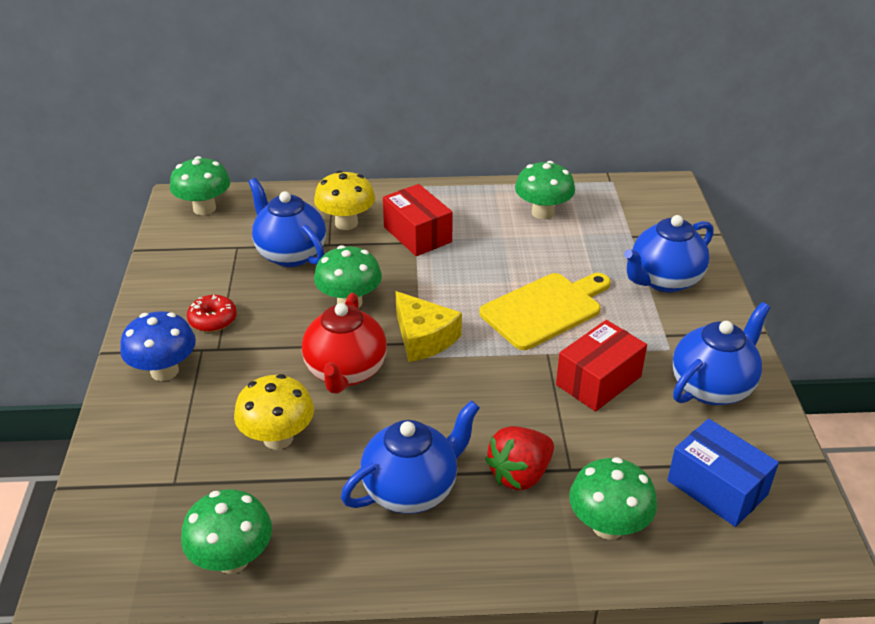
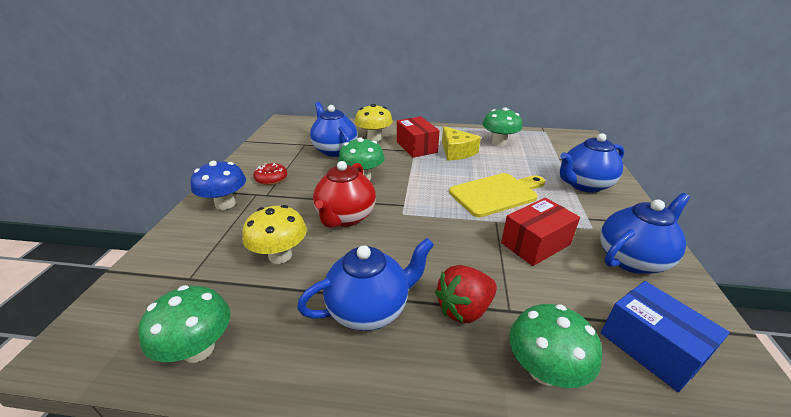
camera: 10 degrees right, 5 degrees down
green mushroom [170,156,230,215] -> none
yellow cheese [395,291,462,362] -> yellow cheese moved to [442,126,481,161]

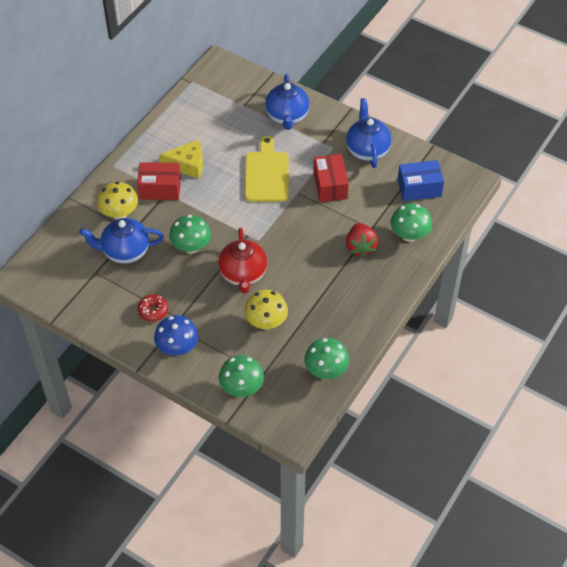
camera: 65 degrees left, 20 degrees up
blue teapot [297,238,434,331] -> none
red teapot [313,161,376,228] -> red teapot turned 45 degrees clockwise [218,228,267,294]
green mushroom [483,107,522,146] -> green mushroom moved to [219,355,264,397]

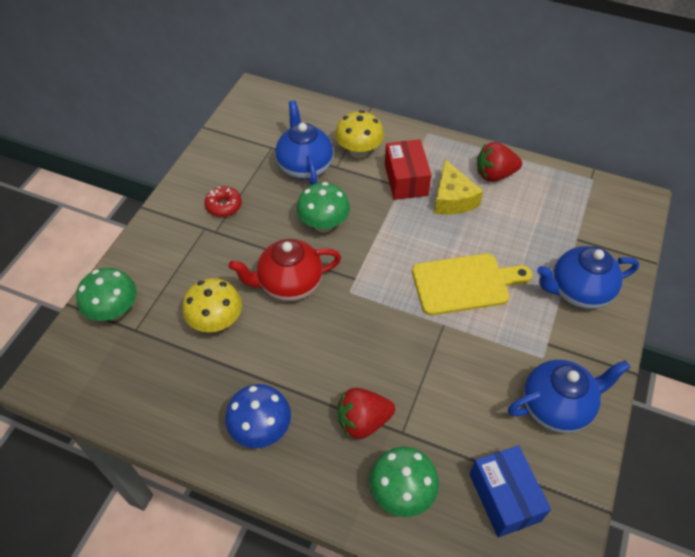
camera: 80 degrees right, 0 degrees up
blue mushroom [154,315,198,356] -> blue mushroom moved to [225,384,291,448]
green mushroom [304,338,349,379] -> none
red box [313,154,349,202] -> none
none -> red strawberry [477,142,522,182]

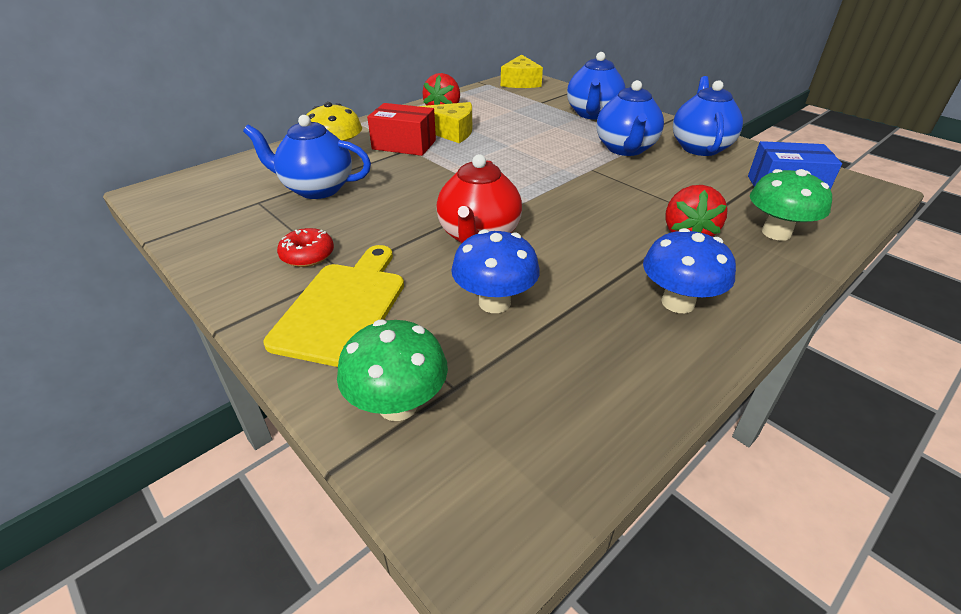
camera: 65 degrees left, 15 degrees down
yellow mushroom [182,278,242,332] -> blue mushroom [451,229,540,313]
green mushroom [297,182,350,232] -> none
yellow cutting board [412,254,532,315] -> yellow cutting board moved to [263,245,404,367]
none -> yellow cheese [501,54,543,88]
none -> blue teapot [596,80,664,156]

